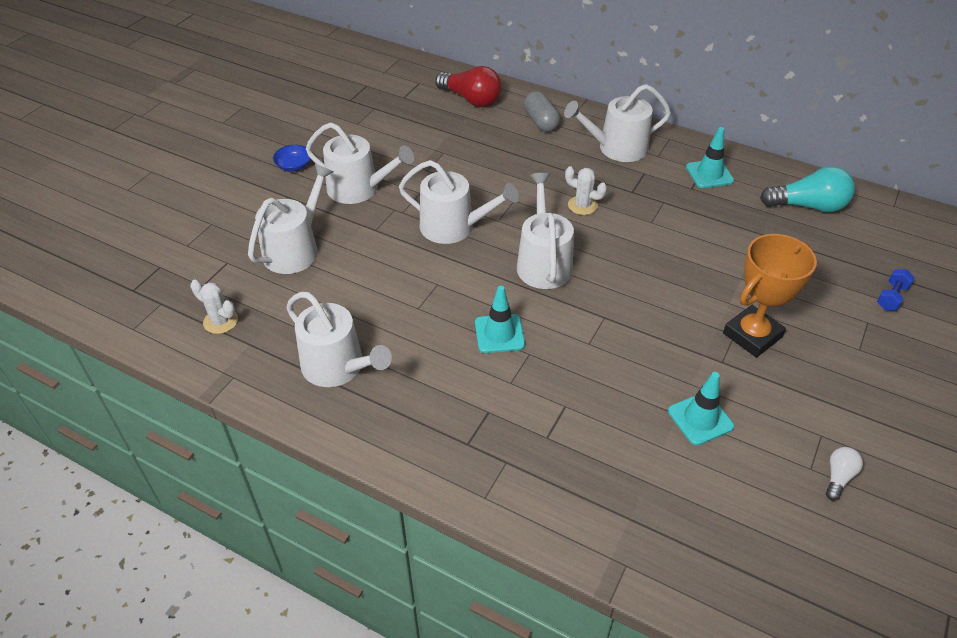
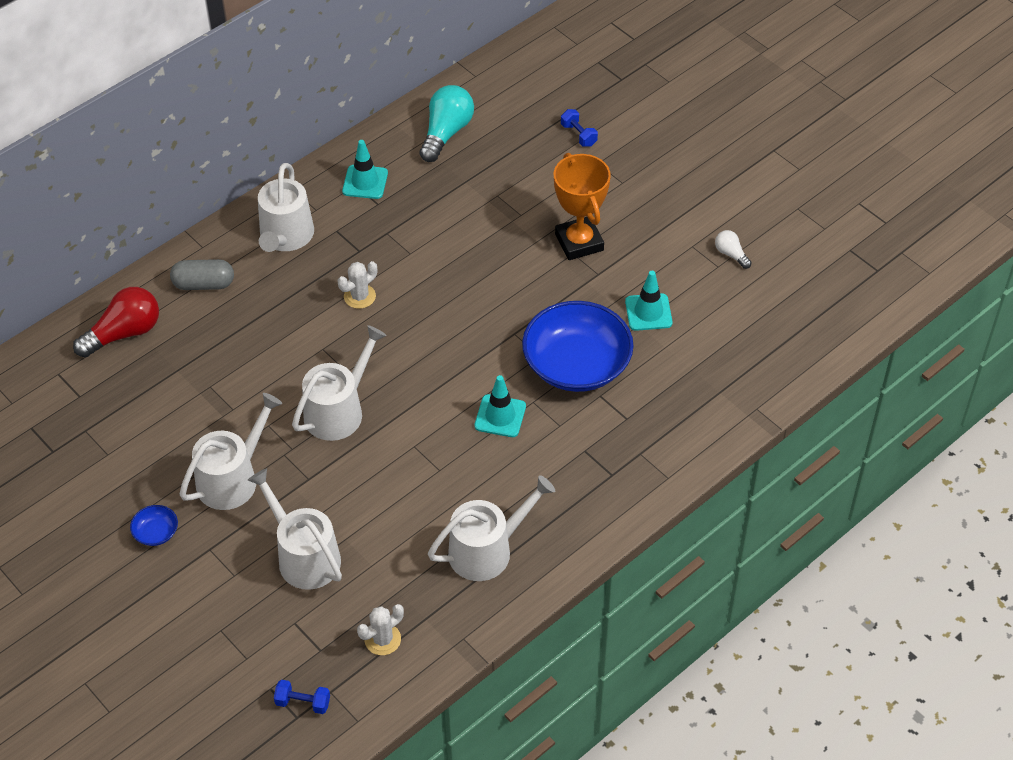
camera: 70 degrees left, 5 degrees up
white watering can [517,173,574,289] -> none
none -> blue dumbbell [274,680,330,714]
none -> blue bowl [522,301,634,392]

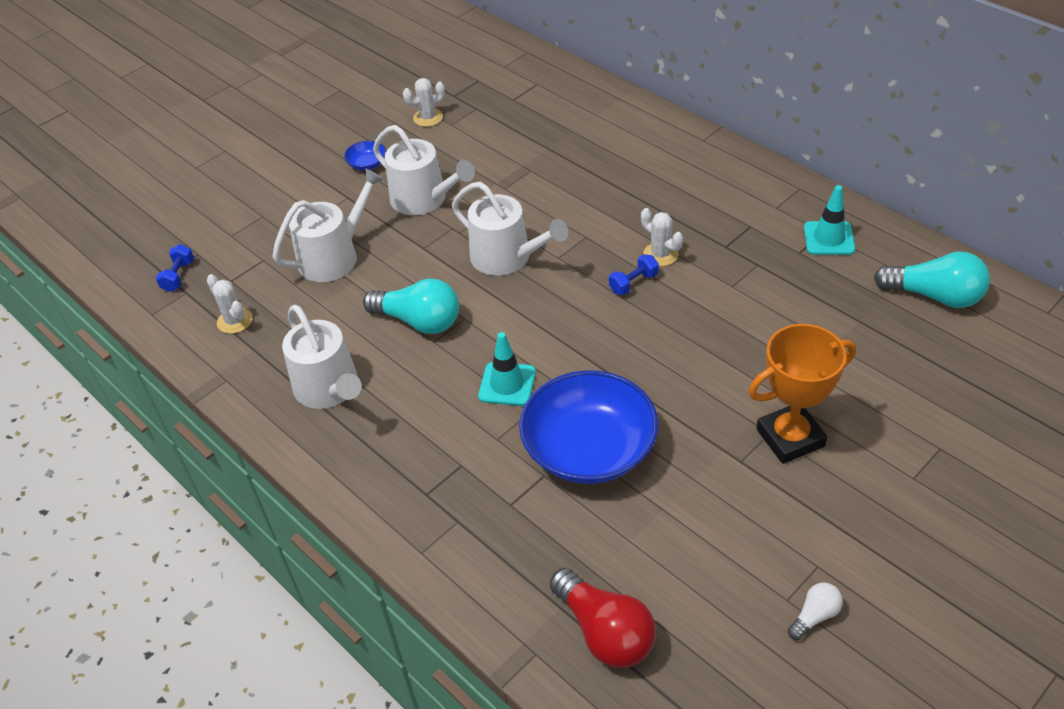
camera: 90 degrees right, 5 degrees down
red light bulb [73,287,159,358] -> red light bulb moved to [550,568,656,668]
grey capsule [170,259,234,290] -> none
white watering can [258,163,314,252] -> none
blue dumbbell [561,109,598,147] -> blue dumbbell moved to [609,254,659,295]
turquoise traffic cone [625,271,673,331] -> none
none -> turquoise light bulb [363,278,459,334]
none -> white cactus [403,78,445,127]

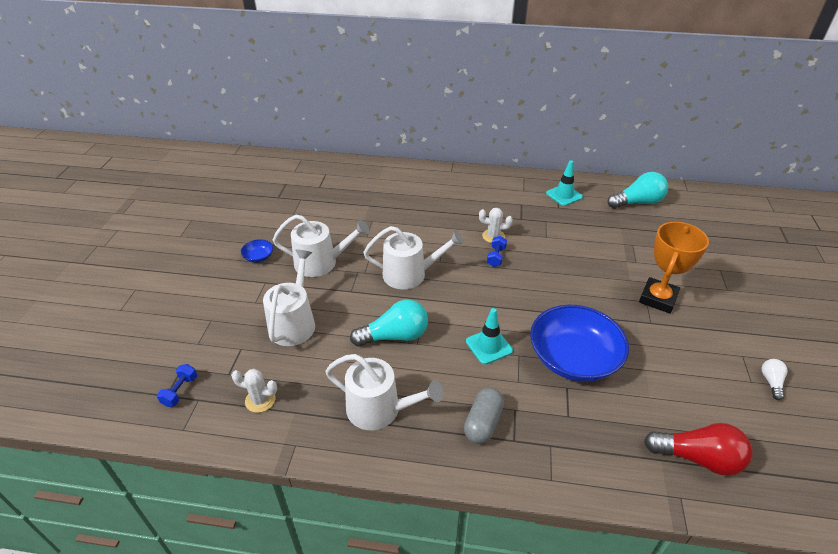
camera: 40 degrees left, 5 degrees down
blue dumbbell [156,244,194,292] -> blue dumbbell turned 45 degrees clockwise [157,364,197,407]
white cactus [403,78,445,127] -> none
none -> grey capsule [464,388,504,444]

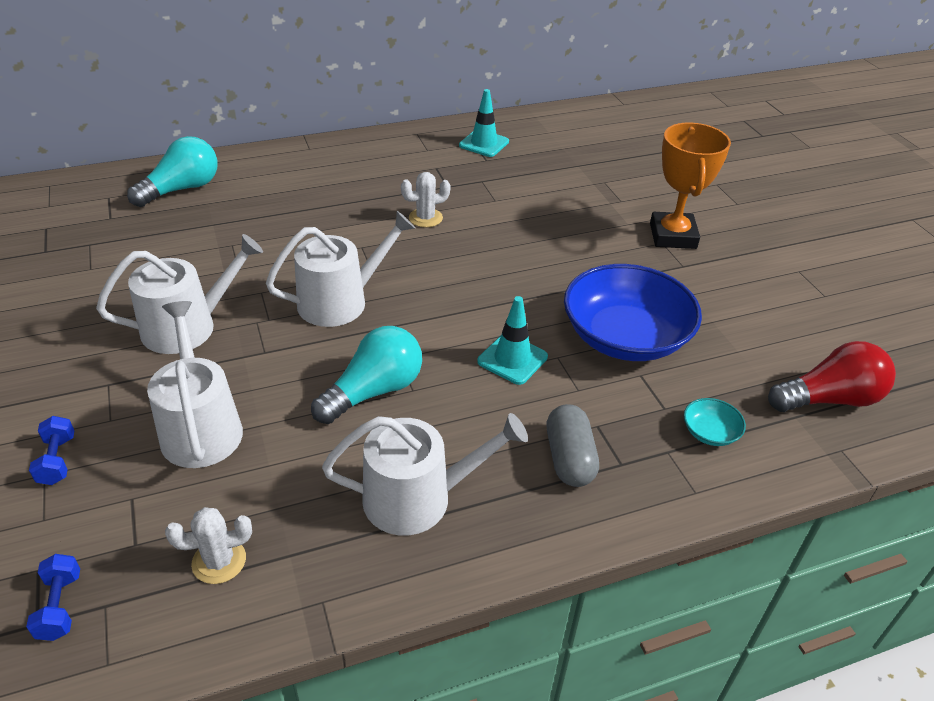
camera: 30 degrees left, 0 degrees up
blue bowl [241,239,273,262] -> none
blue dumbbell [487,236,507,267] -> blue dumbbell moved to [29,416,74,485]
turquoise light bulb [607,172,668,209] -> turquoise light bulb moved to [127,136,217,207]
white light bulb [761,359,788,400] -> none
none -> turquoise bowl [684,398,746,446]

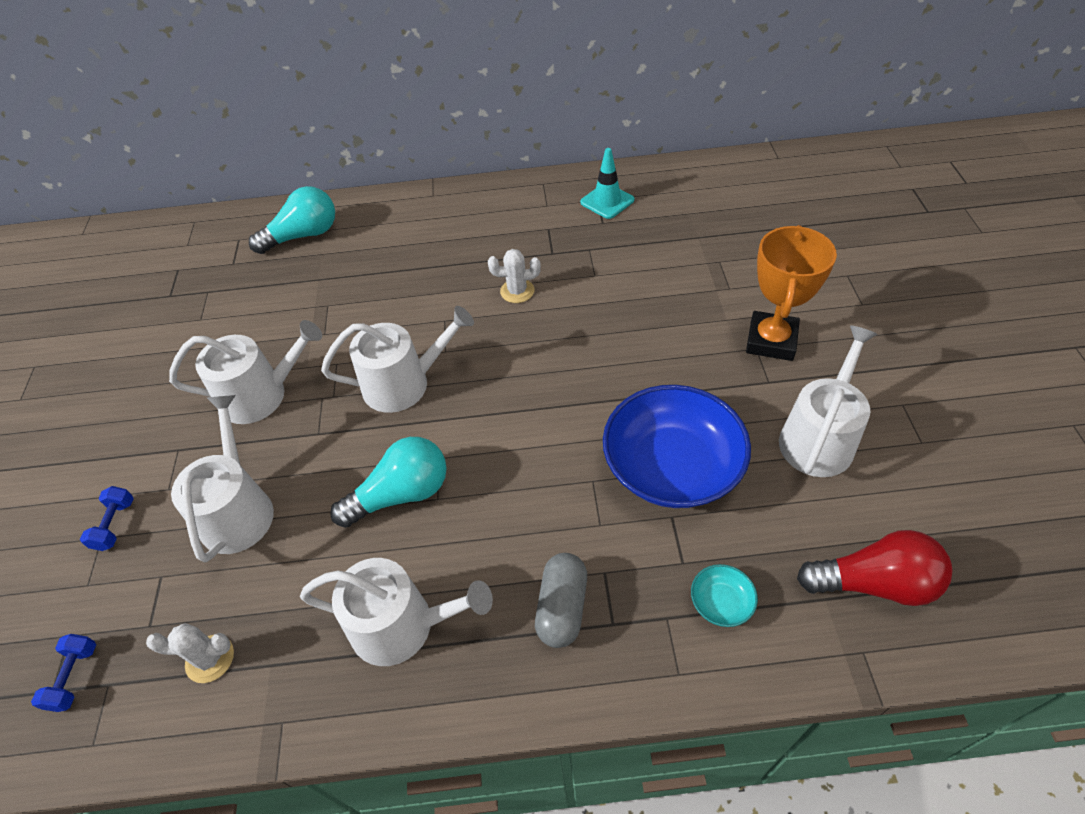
camera: 20 degrees right, 10 degrees up
turquoise traffic cone [477,296,548,385] -> none
none -> white watering can [779,325,877,477]

